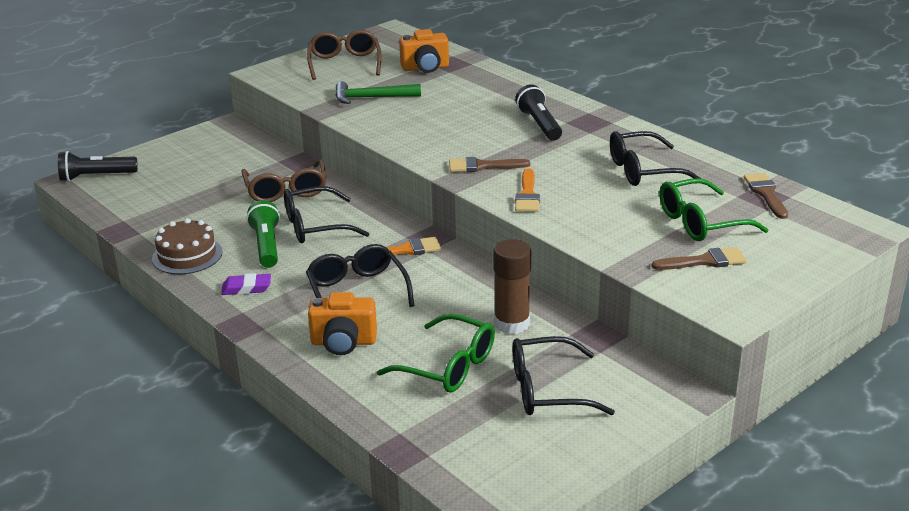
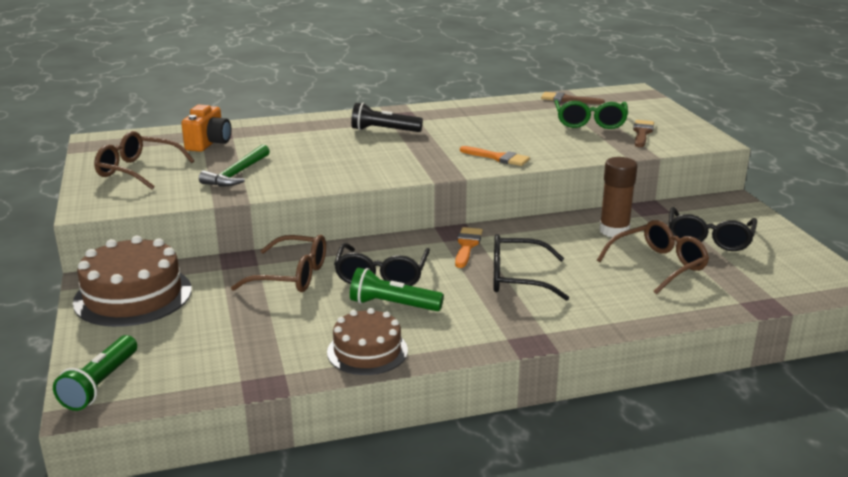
camera: 65 degrees left, 5 degrees down
black flashlight [58,151,138,181] -> green flashlight [53,335,137,411]
purple eraser [221,273,271,295] -> none
orange camera [308,292,377,355] -> none
green glasses [377,314,495,392] -> brown glasses [597,220,709,295]
brown brush [449,157,530,172] -> none
black glasses [610,131,702,186] -> none
none -> brown cake [73,235,192,327]

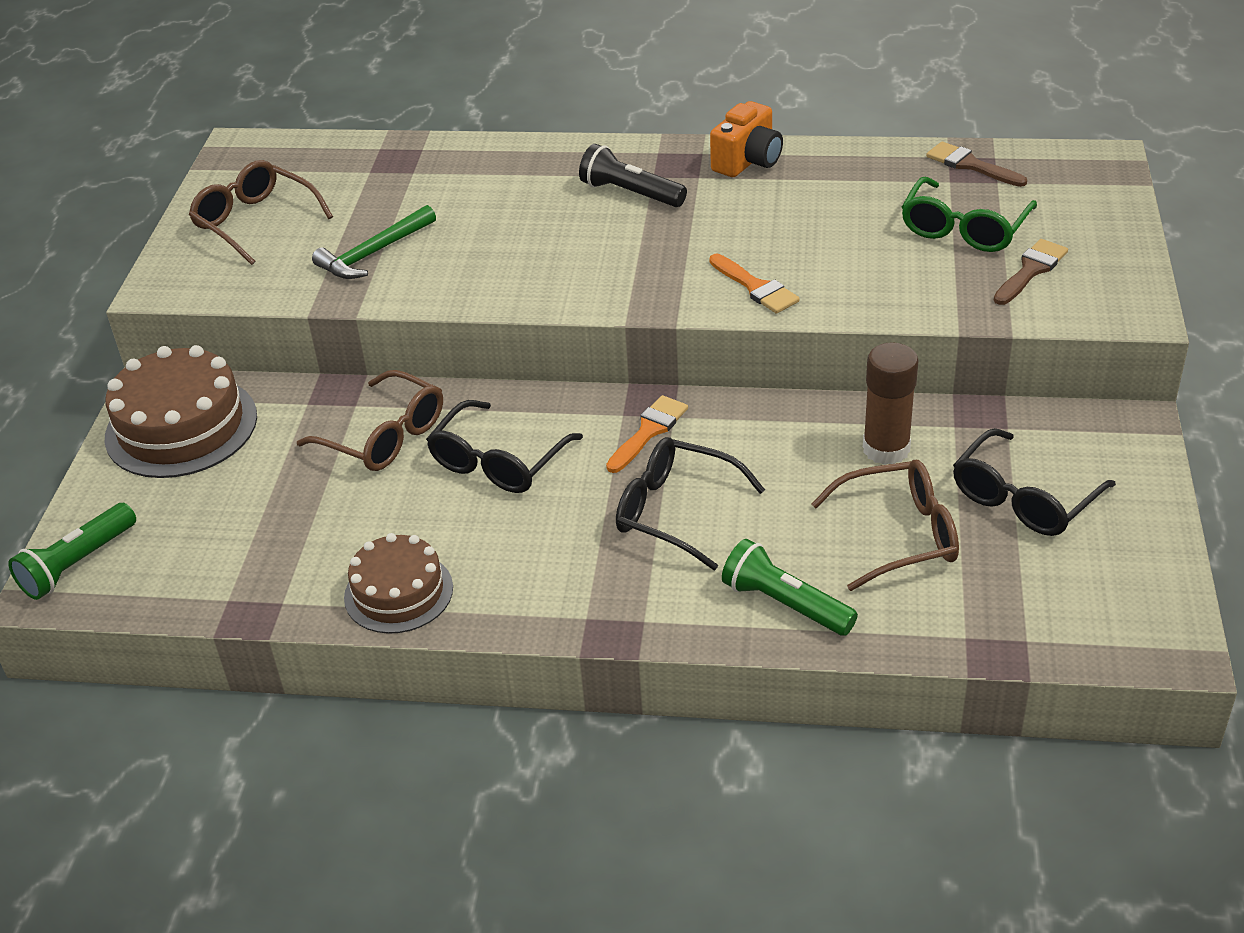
camera: 25 degrees right, 15 degrees up
orange camera [181,105,231,152] -> orange camera moved to [710,101,783,177]
green flashlight [350,268,444,311] -> green flashlight moved to [722,539,858,636]

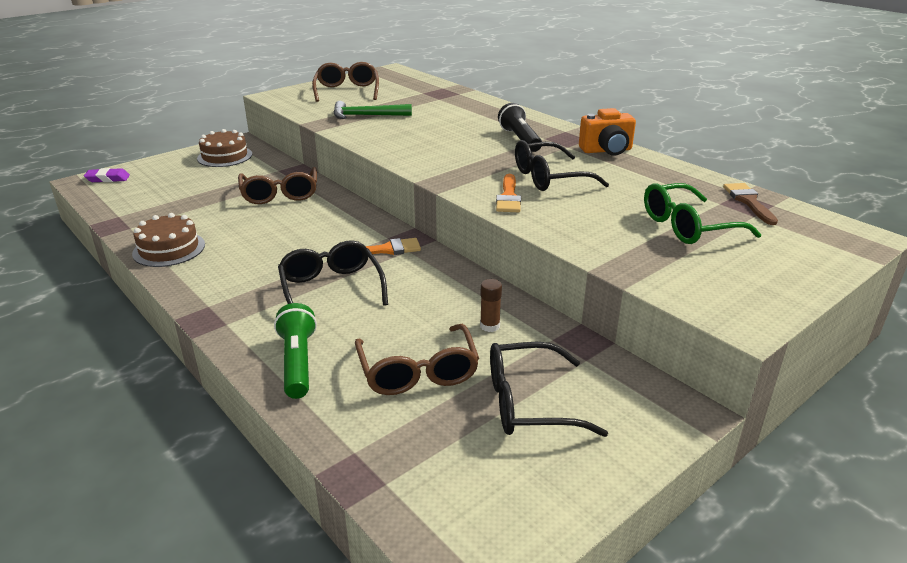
camera: 40 degrees right, 10 degrees down
green flashlight [8,503,136,600] -> purple eraser [84,168,130,182]
brown cake [105,345,257,478] -> brown cake [197,129,252,167], size x0.64
black glasses [426,400,583,493] -> black glasses moved to [515,140,609,191]
brown glasses [811,460,959,591] -> brown glasses turned 45 degrees clockwise [355,324,479,395]
brown glue stick [863,342,919,465] -> brown glue stick [480,279,502,332], size x0.53
brown brush [994,239,1068,305] -> none

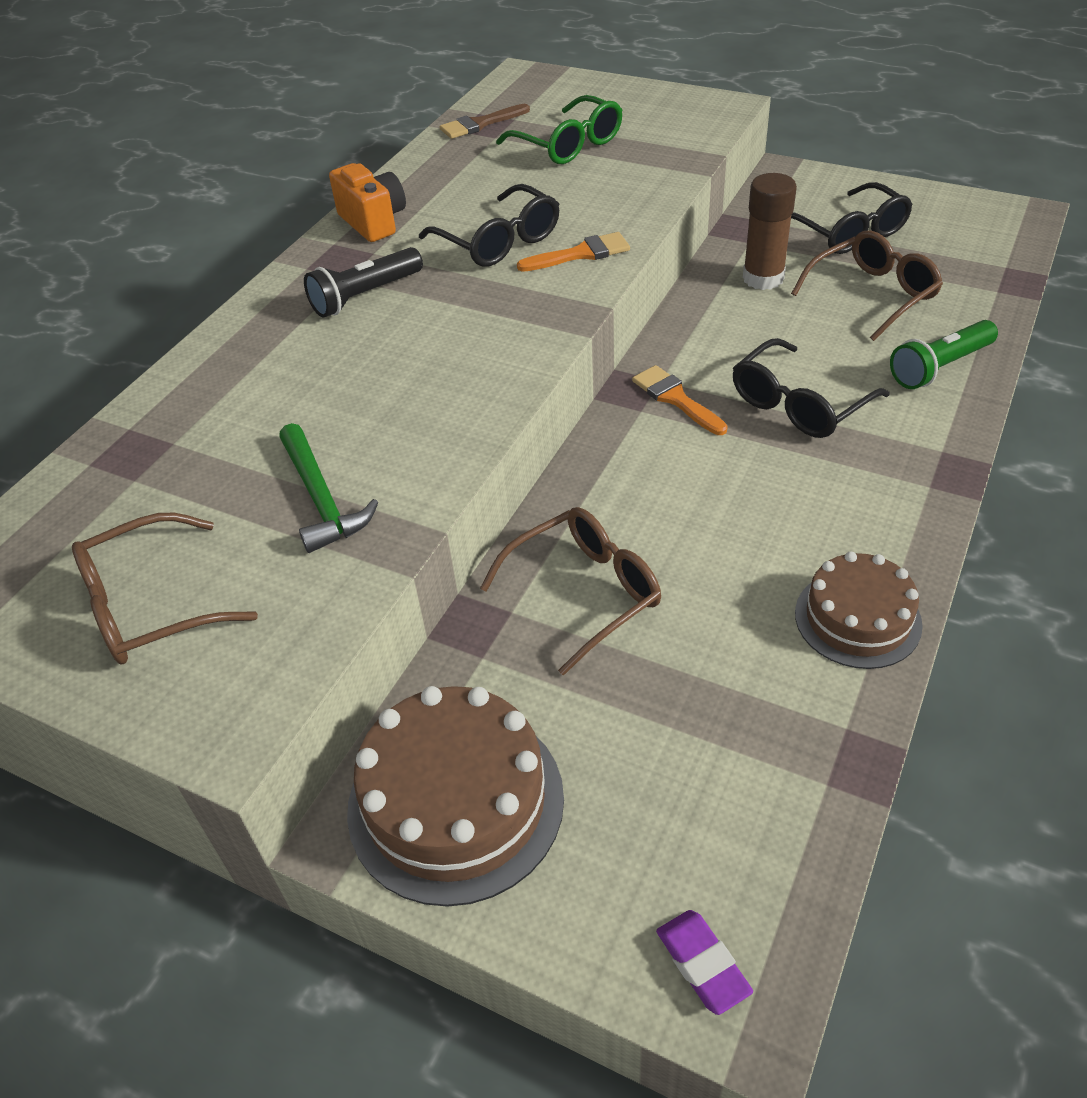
camera: 110 degrees left, 15 degrees up
brown cake [197,129,252,167] -> brown cake [347,686,564,907], size x1.56
brown glue stick [480,279,502,332] -> brown glue stick [743,173,797,290], size x1.89

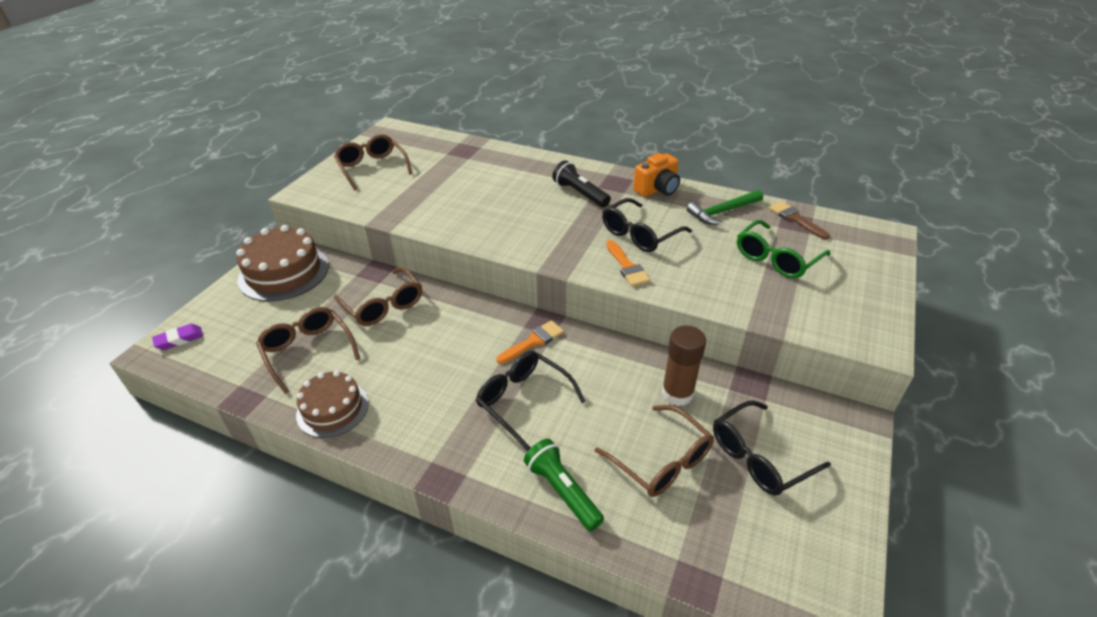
camera: 85 degrees right, 5 degrees down
green hammer [279,423,378,553] -> green hammer moved to [687,190,763,225]
none -> brown glasses [256,307,360,394]

